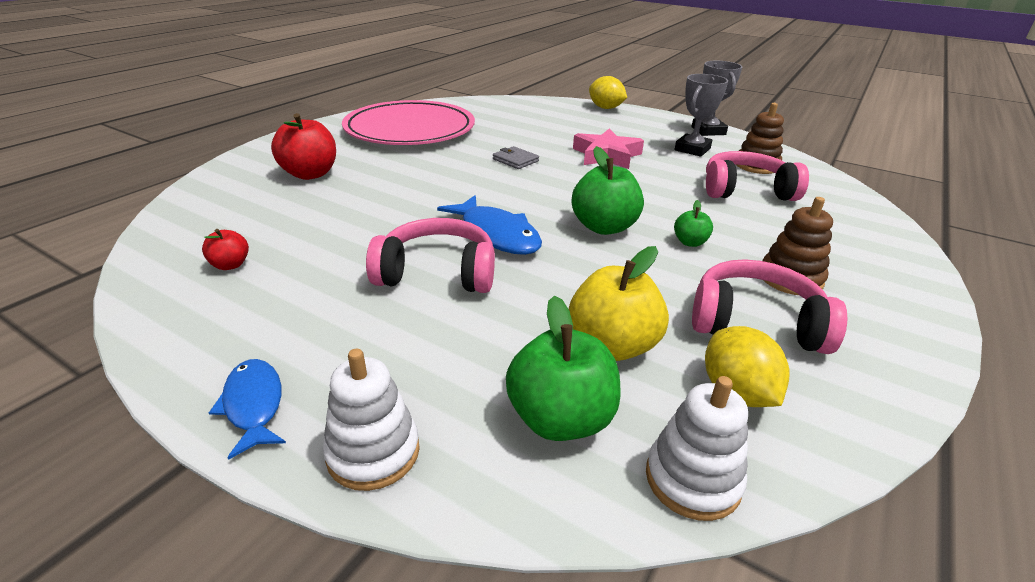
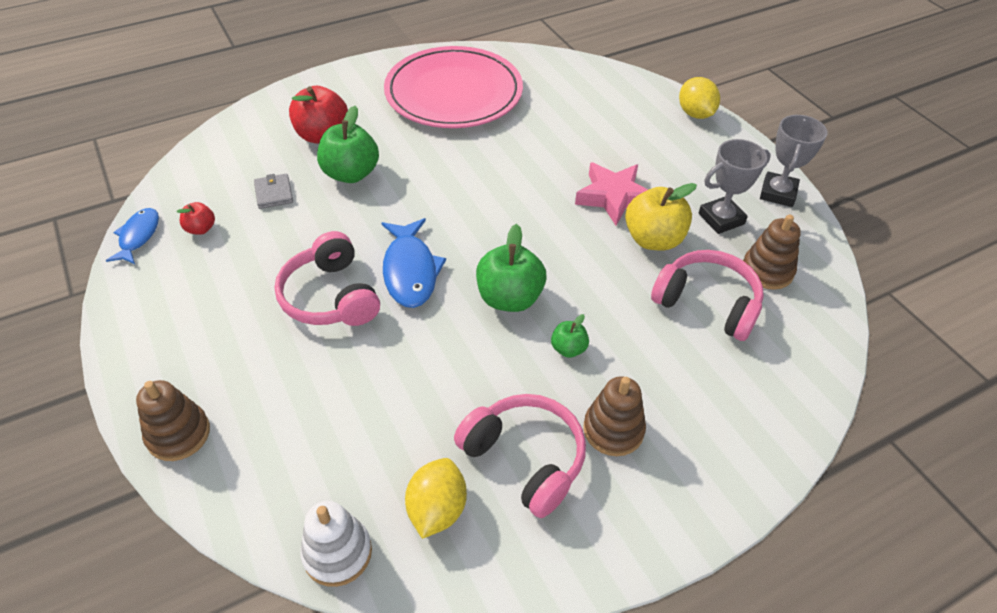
camera: 30 degrees right, 15 degrees up
blue fish [209,359,286,460] -> blue fish moved to [105,208,159,264]
white stacking toy [323,349,420,491] -> brown stacking toy [136,380,210,461]
pink headphones [366,218,495,293] -> pink headphones turned 150 degrees counterclockwise [275,231,380,326]
grey wallet [493,146,539,169] -> grey wallet moved to [254,174,293,209]
green apple [506,296,621,441] -> green apple moved to [317,106,379,183]
yellow apple [569,246,669,361] -> yellow apple moved to [625,183,697,251]

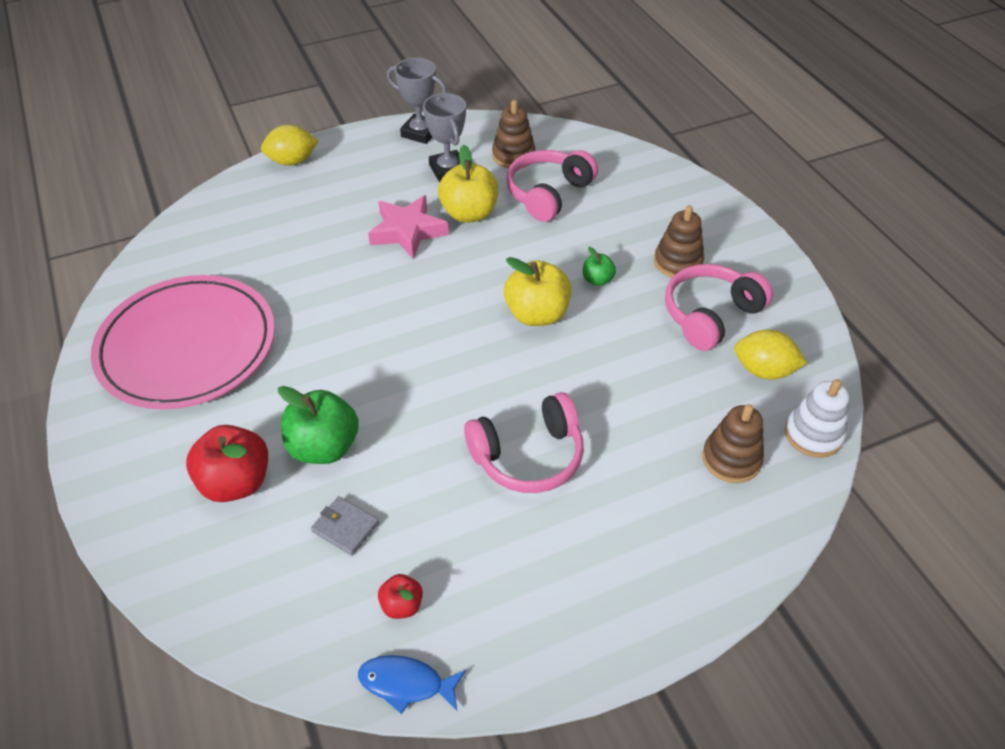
camera: 85 degrees left, 0 degrees up
brown stacking toy [136,380,210,461] -> brown stacking toy moved to [702,404,764,483]
grey wallet [254,174,293,209] -> grey wallet turned 45 degrees clockwise [311,496,379,556]
blue fish [381,218,446,308] -> none
green apple [476,224,546,312] -> yellow apple [504,257,571,326]

